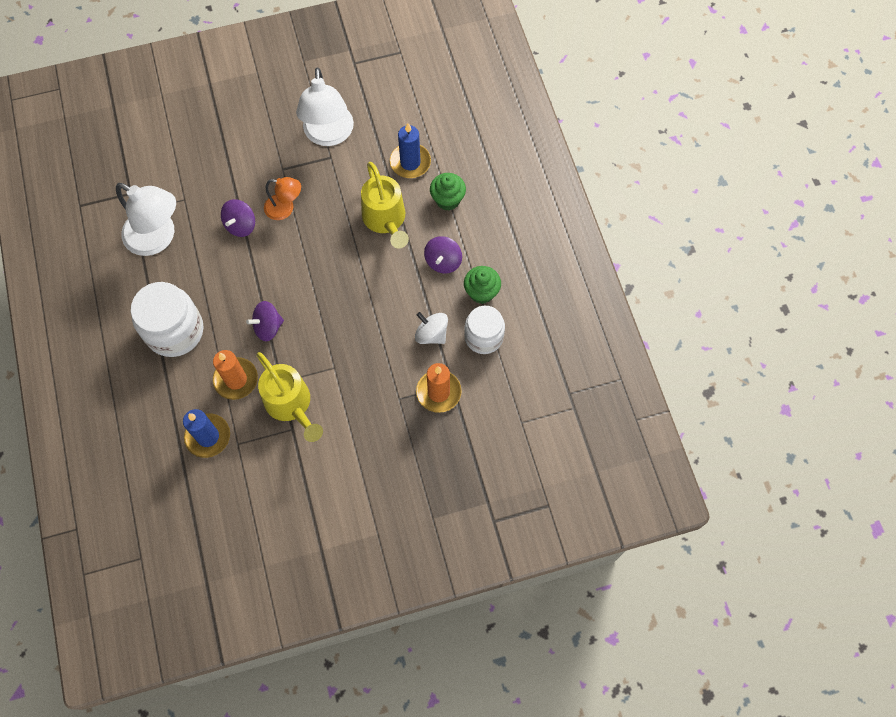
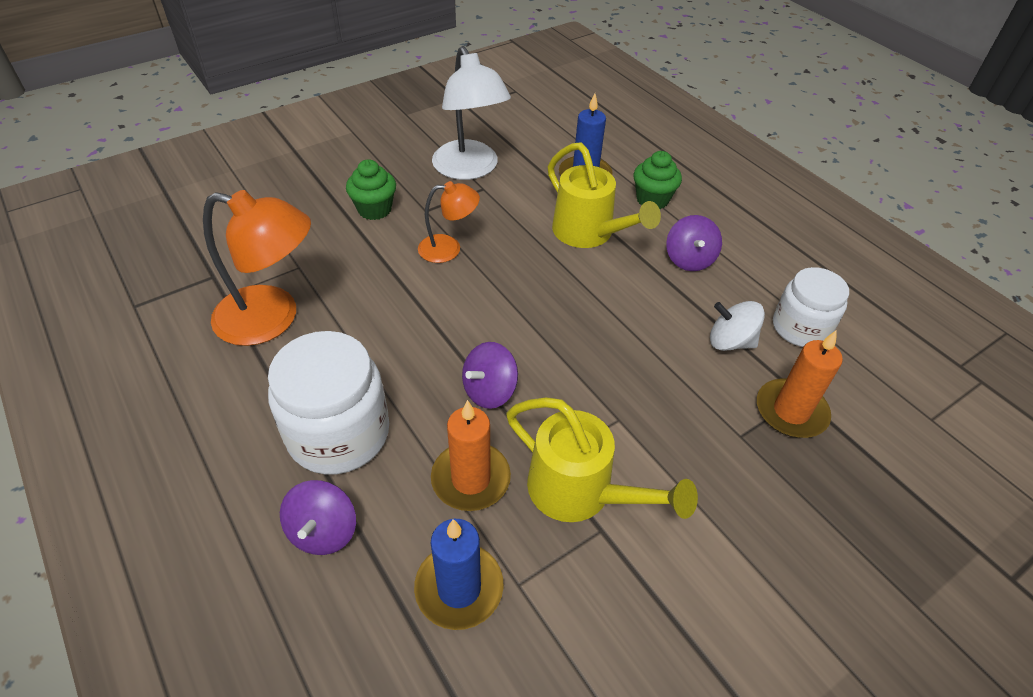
camera: 20 degrees left, 20 degrees down
white lamp [116,183,176,256] -> orange lamp [203,190,311,346]
purple spinning top [221,199,255,237] -> purple spinning top moved to [280,480,356,555]
green cupcake [464,266,501,304] -> green cupcake moved to [346,159,396,220]

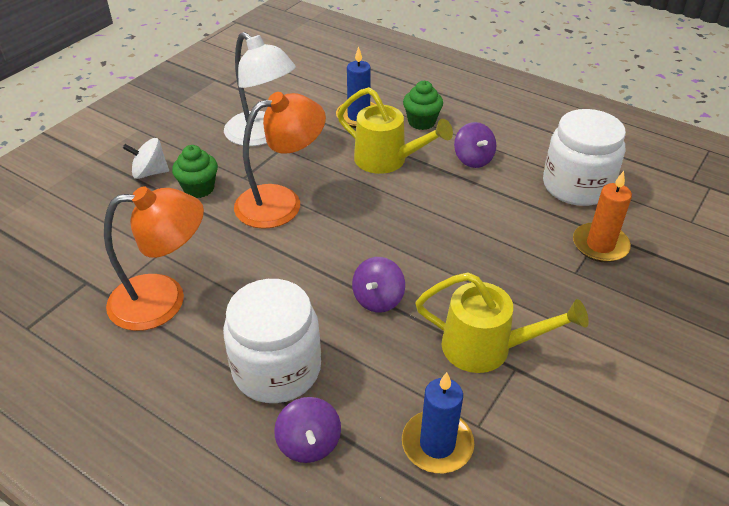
camera: 20 degrees left, 5 degrees down
orange lamp [418,181,480,263] -> orange lamp [234,92,326,229], size x1.77
orange candle [431,400,511,511] -> none
white spinning top [710,301,765,351] -> white spinning top moved to [123,138,169,179]
white jar [773,267,849,347] -> white jar [543,109,626,206], size x1.52

